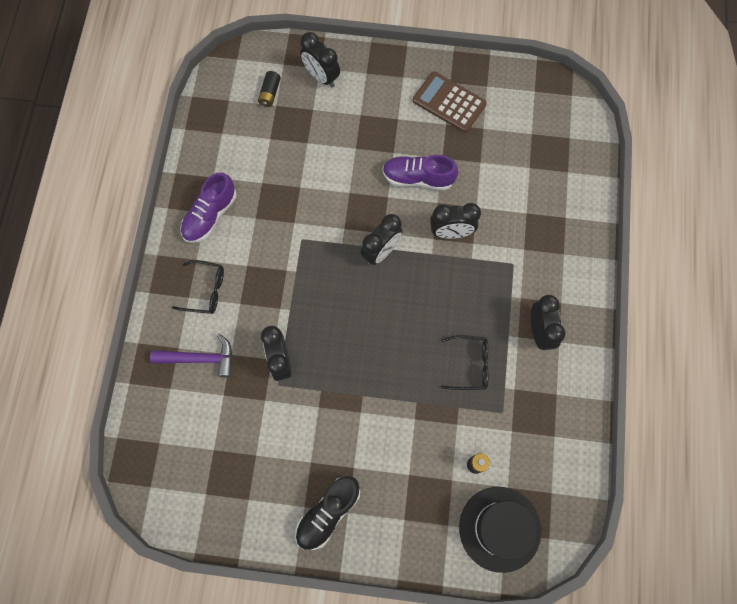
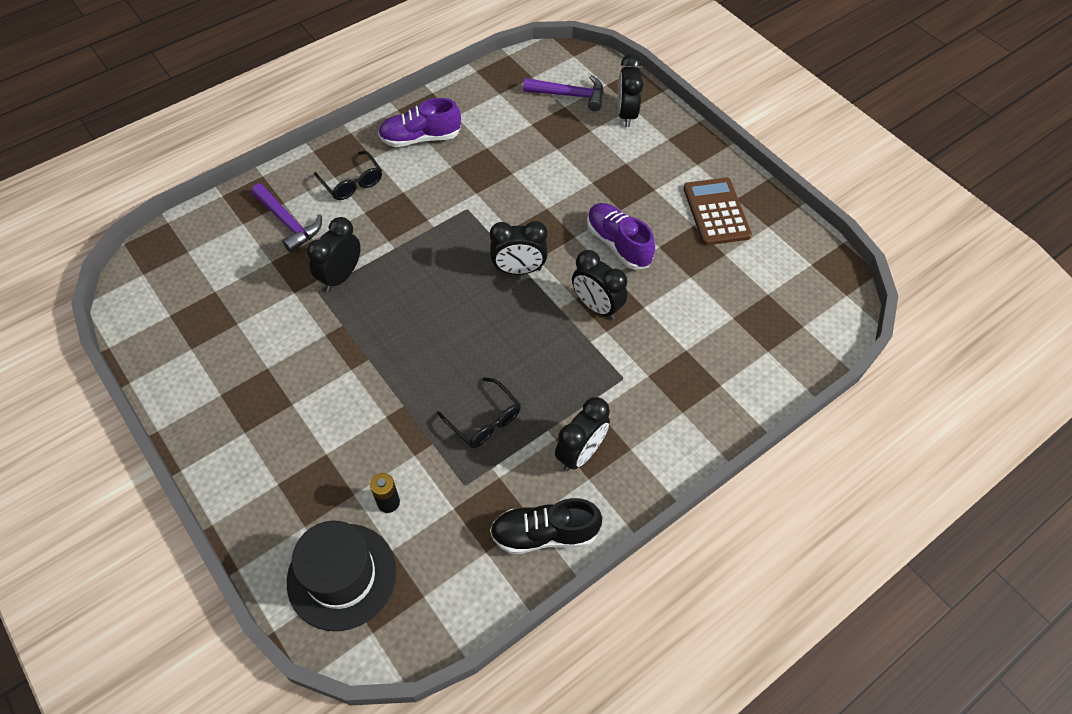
camera: 45 degrees right, 15 degrees down
black battery [258,71,281,107] -> purple hammer [523,75,603,111]
black shoe [295,476,360,550] -> black shoe moved to [490,498,602,554]

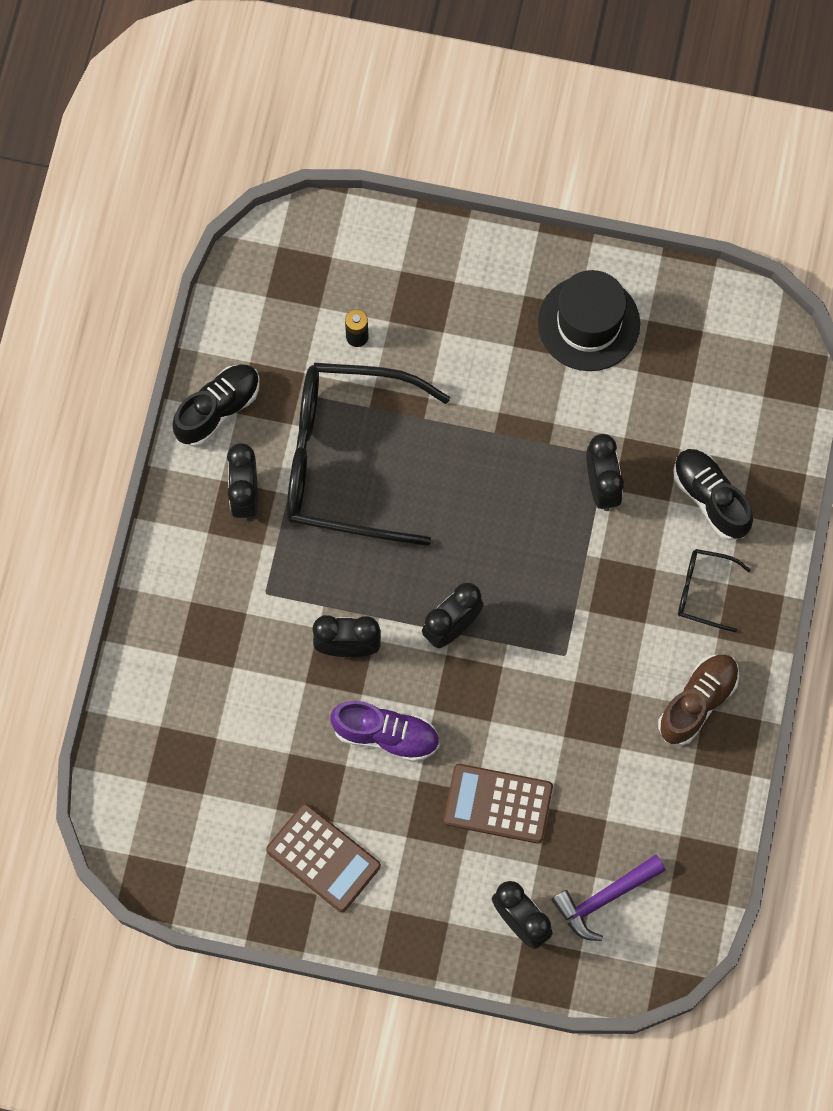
camera: 140 degrees right, 15 degrees up
purple hammer [251,184,322,253] -> black shoe [673,449,753,540]
black hat [287,520,396,631] -> black hat moved to [538,270,640,371]
purple shoe [378,98,461,147] -> brown shoe [658,655,739,746]
black glasses [437,377,521,448] -> black glasses [287,363,450,546], size x2.37
none -> brown calculator [444,764,553,844]

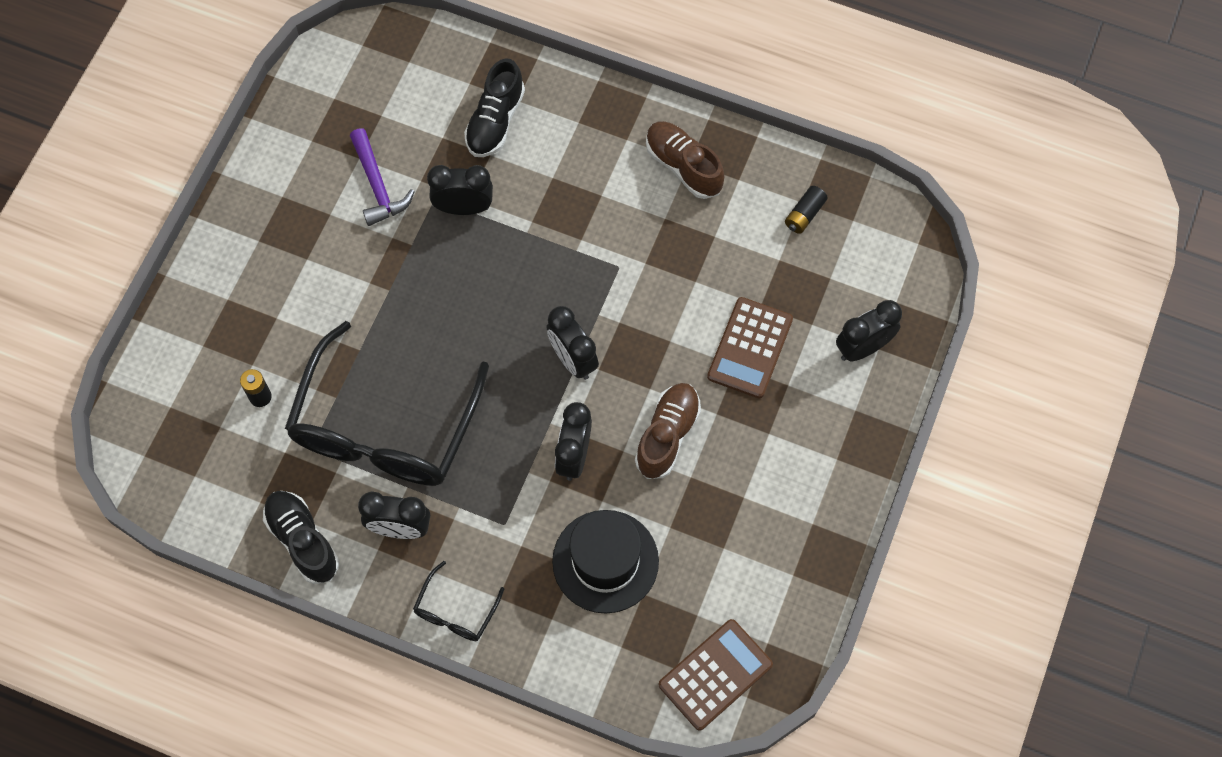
camera: 80 degrees left, 5 degrees down
brown calculator [266,804,381,912] -> brown calculator moved to [659,619,773,731]
purple shoe [331,701,439,762] -> brown shoe [635,383,701,479]
black hat [538,270,640,371] -> black hat moved to [552,510,659,614]
purple hammer [551,855,666,941] -> purple hammer moved to [350,128,415,226]
black shoe [673,449,753,540] -> black shoe turned 45 degrees counterclockwise [464,58,525,157]
black glasses [678,549,751,632] -> black glasses moved to [413,561,504,641]
none -> black battery [785,186,828,234]

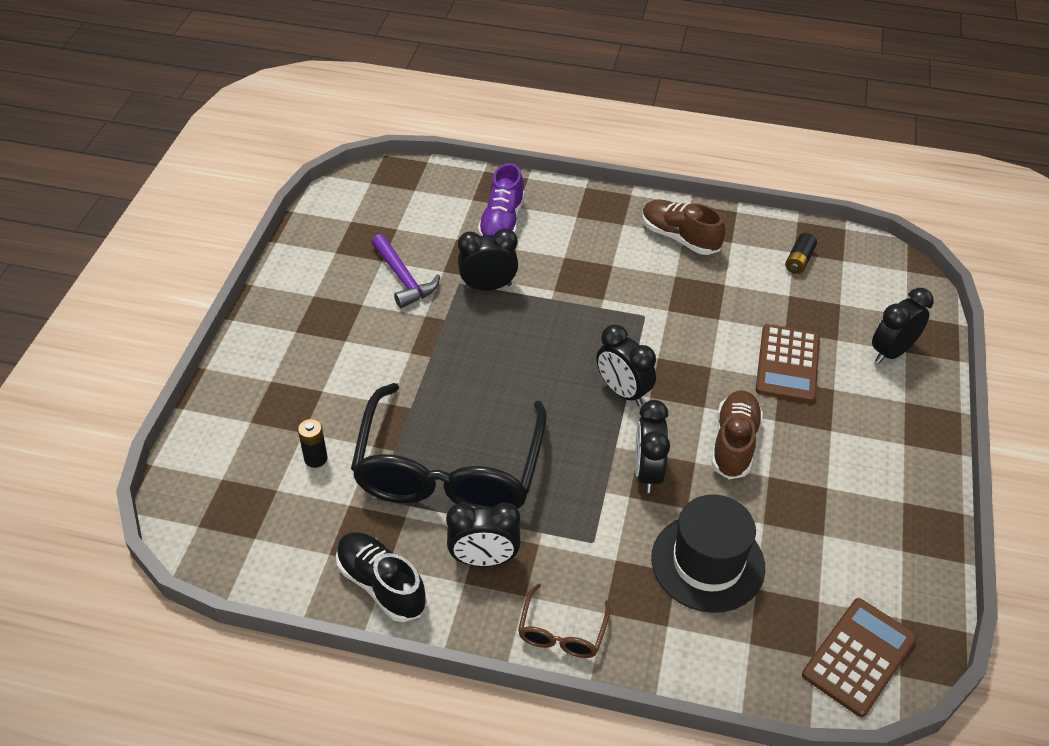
camera: 10 degrees left, 20 degrees down
black glasses [413,561,504,641] -> brown glasses [518,583,610,658]
black shoe [464,58,525,157] -> purple shoe [478,163,525,236]

